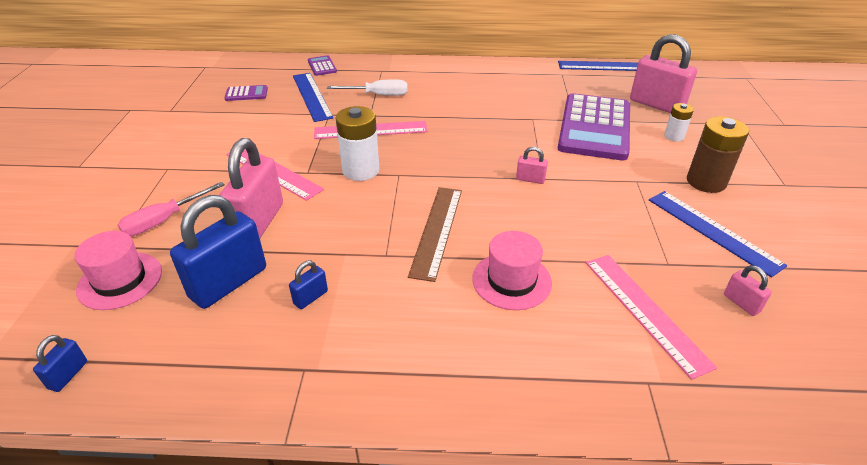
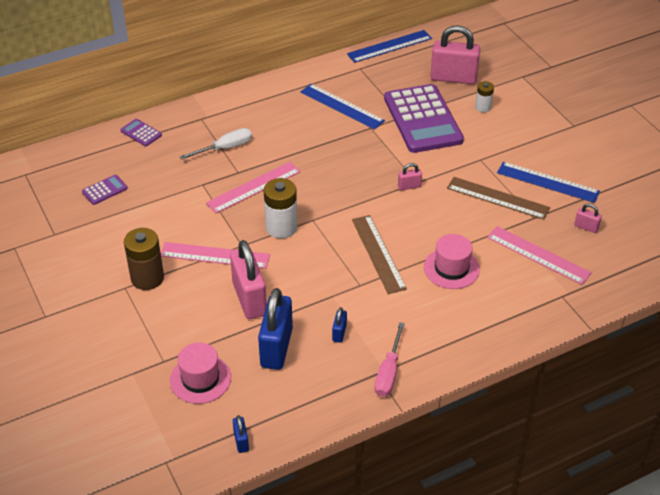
camera: 30 degrees left, 5 degrees up
pink screwdriver [118,182,225,236] -> pink screwdriver moved to [374,322,405,397]
blue ruler [293,73,334,122] -> blue ruler moved to [300,84,385,130]
brown battery [687,116,749,193] -> brown battery moved to [124,228,164,290]
none -> brown ruler [447,177,550,220]

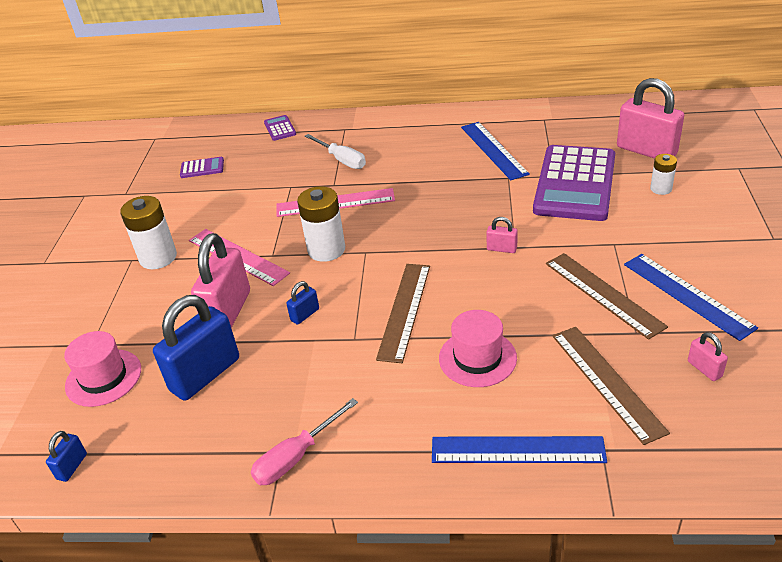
camera: 35 degrees right, 5 degrees down
brown battery [124,228,164,290] -> white battery [120,196,177,269]
white screwdriver [179,128,252,160] -> white screwdriver turned 45 degrees clockwise [304,134,366,169]
blue padlock [332,307,347,343] -> blue padlock moved to [286,281,319,325]
blue ruler [347,30,432,63] -> blue ruler moved to [432,436,607,463]
pink ruler [487,226,592,285] -> brown ruler [553,327,670,445]

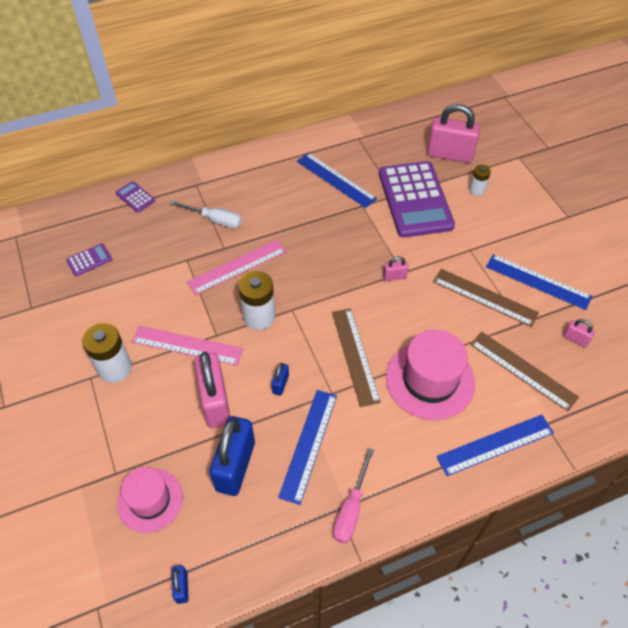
camera: 30 degrees left, 15 degrees up
pink hat [439,310,517,387] -> pink hat [386,330,475,420], size x1.51
none -> blue ruler [278,390,337,505]

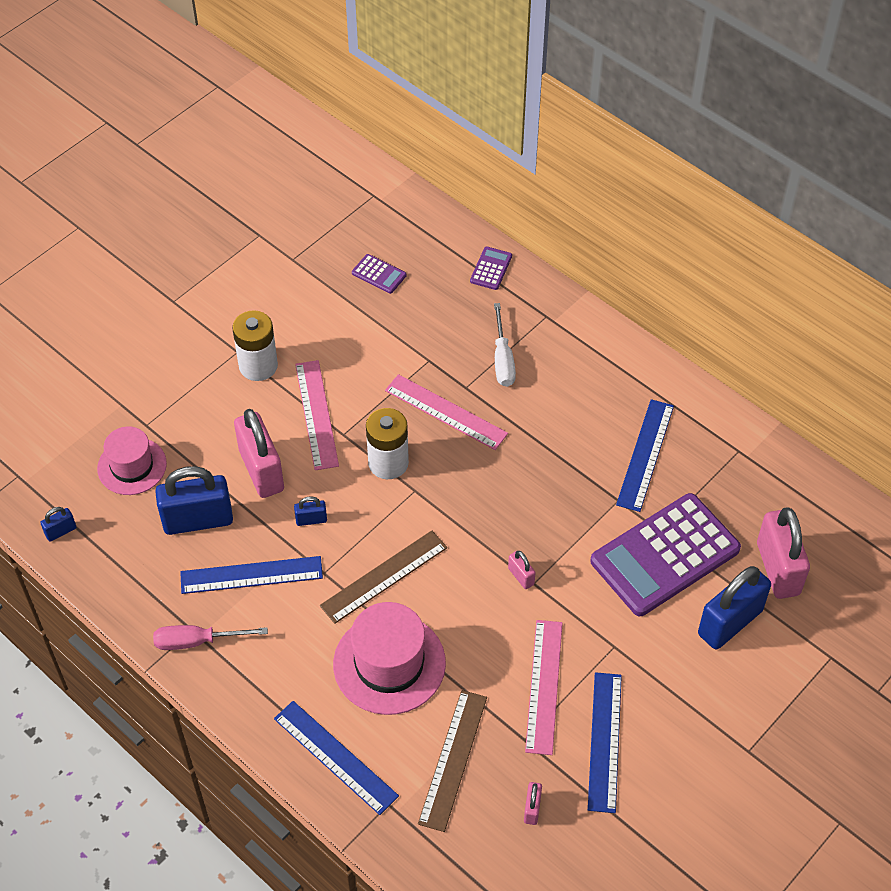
camera: 65 degrees right, 0 degrees up
pink padlock [194,352,230,428] -> pink padlock turned 75 degrees counterclockwise [234,409,284,498]
brown ruler [433,269,539,327] -> pink ruler [525,620,563,755]
white battery [469,165,491,196] -> blue padlock [698,566,771,649]

